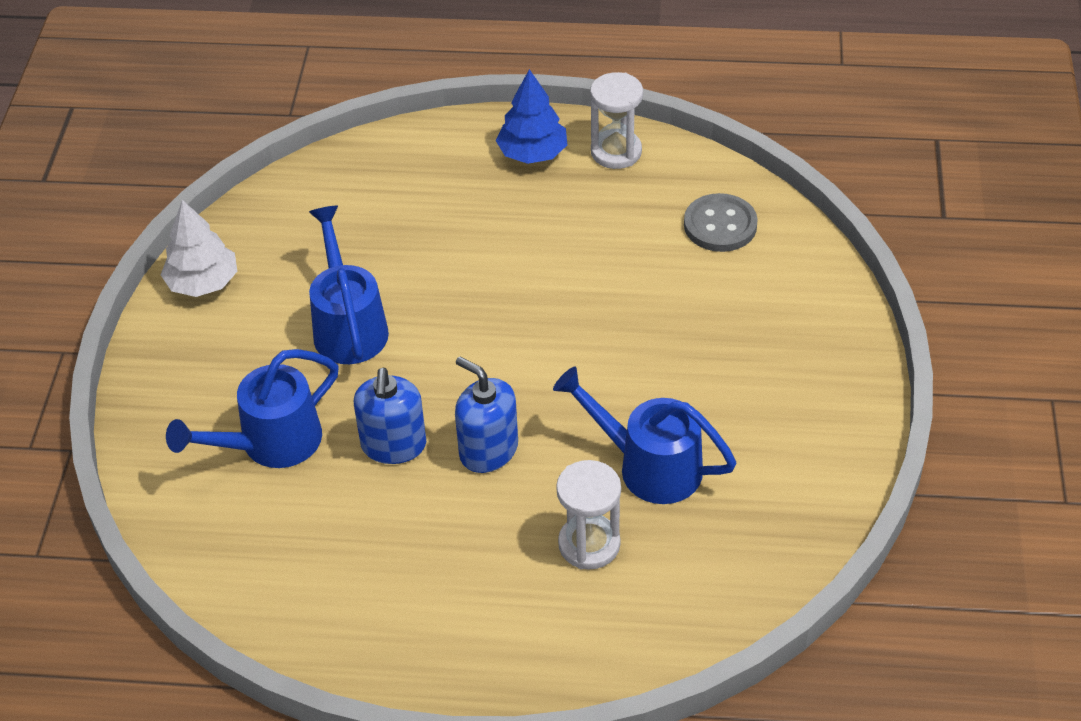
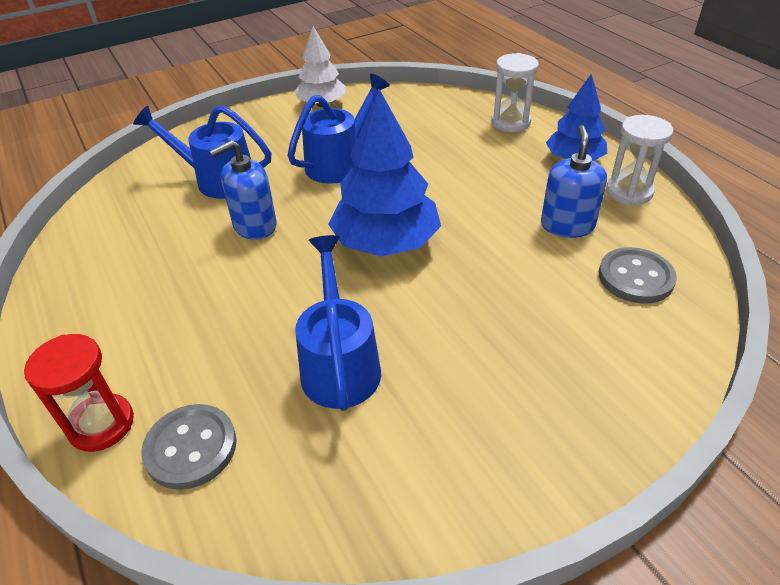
camera: 55 degrees right, 5 degrees down
blue soap dispenser [455,357,518,473] -> blue soap dispenser moved to [541,125,607,238]
white hourglass [556,460,621,570] -> white hourglass moved to [491,53,539,132]
none -> red hourglass [24,334,134,452]
none -> grey button [141,404,237,490]
none -> blue tree [328,89,441,256]

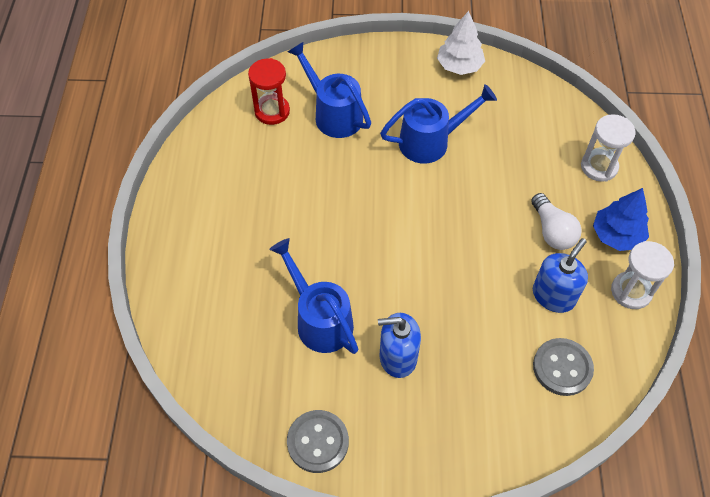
camera: 30 degrees right, 15 degrees up
red hourglass [24,334,134,452] -> red hourglass moved to [248,58,290,125]
grey button [141,404,237,490] -> grey button moved to [287,410,349,473]
blue soap dispenser [209,140,277,240] -> blue soap dispenser moved to [378,313,421,378]
blue watering can [295,235,381,411] -> blue watering can turned 60 degrees counterclockwise [269,238,358,354]
blue tree [328,89,441,256] -> none
none -> white light bulb [531,193,582,250]

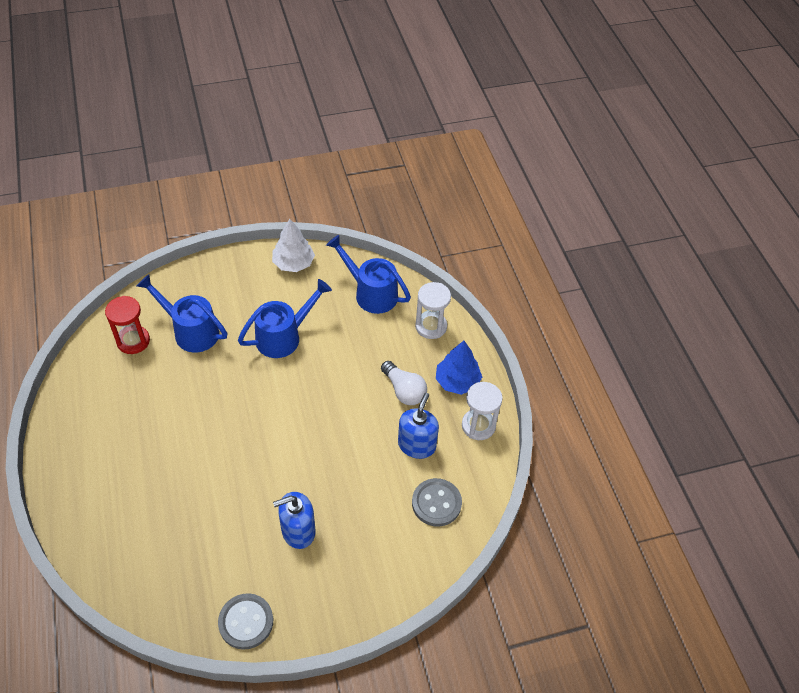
camera: 20 degrees left, 5 degrees down
blue watering can [269,238,358,354] -> blue watering can moved to [326,235,411,314]

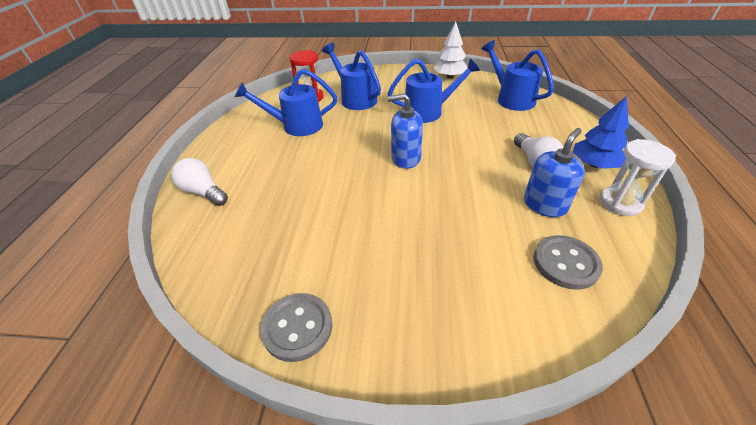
camera: 25 degrees right, 10 degrees down
blue soap dispenser [273,492,315,549] -> blue soap dispenser moved to [388,94,423,169]
white hourglass [415,282,451,339] -> none
none -> white light bulb [171,158,228,206]
none -> blue watering can [235,69,337,136]

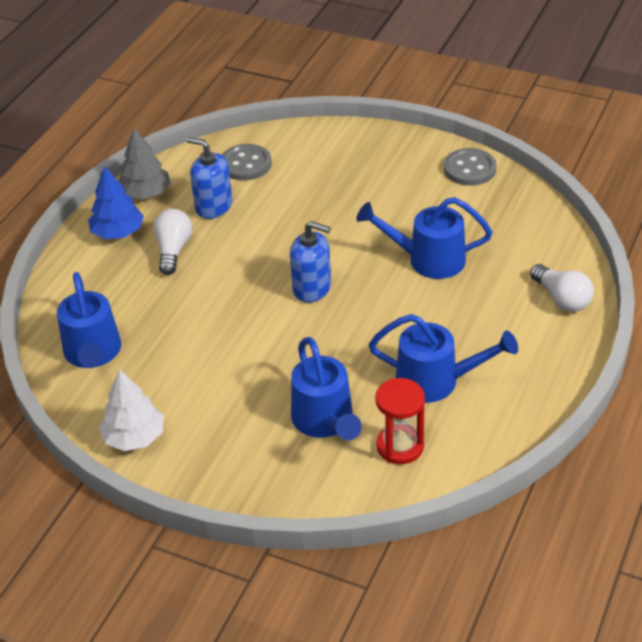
camera: 160 degrees left, 0 degrees up
blue watering can [387,58,480,123] -> blue watering can moved to [356,197,492,279]
blue soap dispenser [524,128,585,217] -> blue soap dispenser turned 60 degrees clockwise [187,137,232,219]
white hourglass [600,139,676,216] -> grey tree [118,128,170,199]

